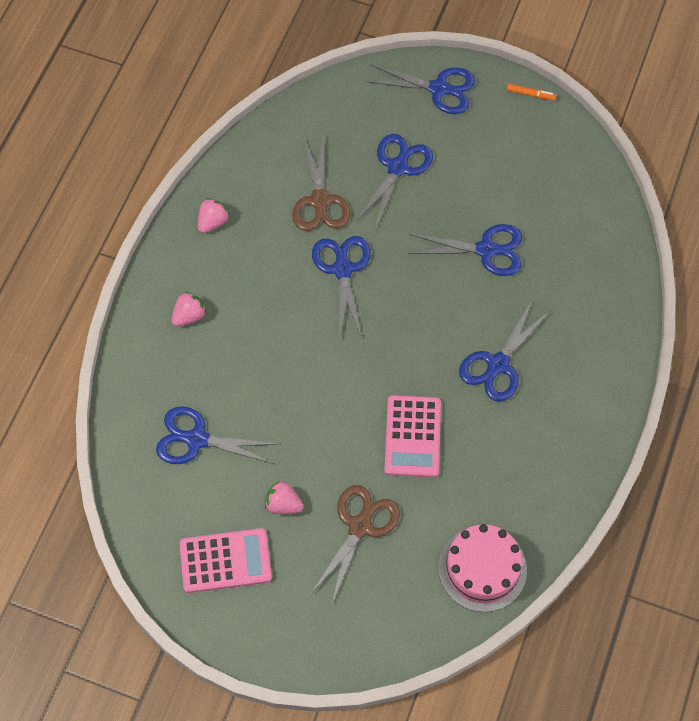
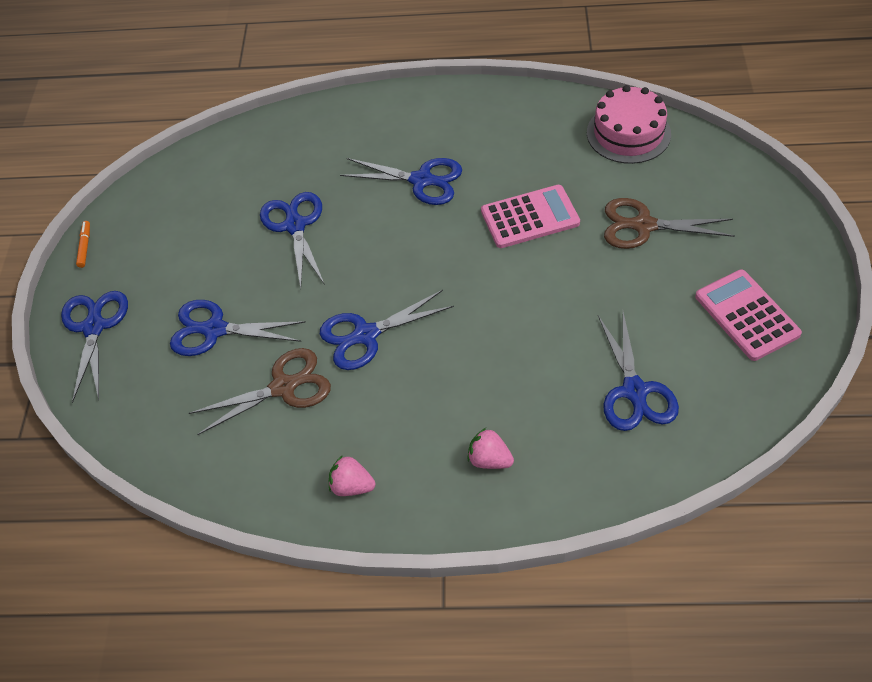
camera: 105 degrees left, 10 degrees down
pink strawberry [265,481,304,514] -> none

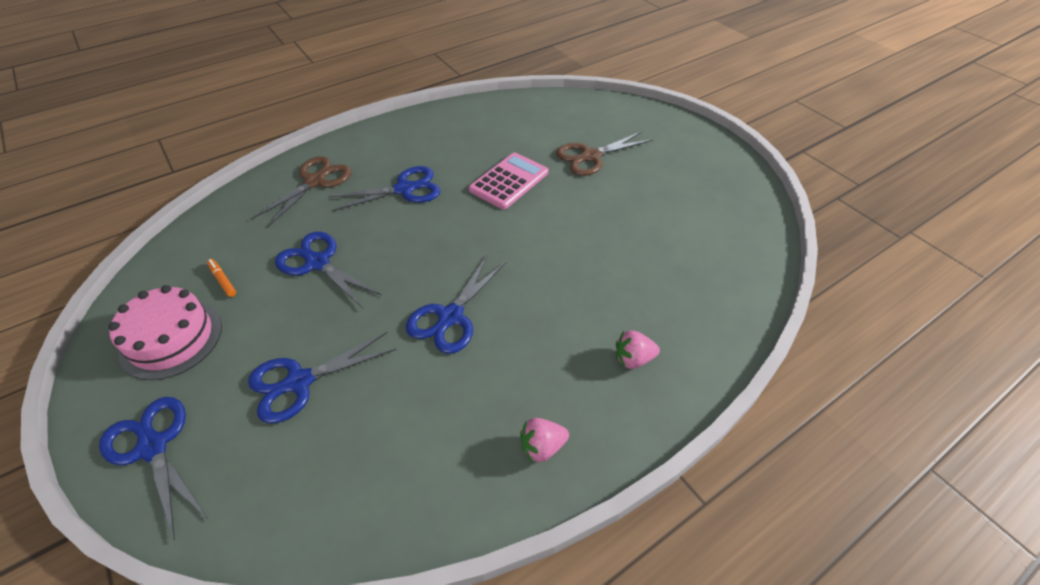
camera: 40 degrees left, 5 degrees down
orange marker [76,221,90,268] -> orange marker moved to [207,259,236,297]
brown scissors [189,348,331,435] -> brown scissors moved to [252,156,351,227]
pink cake [587,85,671,164] -> pink cake moved to [108,285,222,380]
blue scissors [598,312,679,431] -> none
pink calculator [695,269,802,361] -> none

